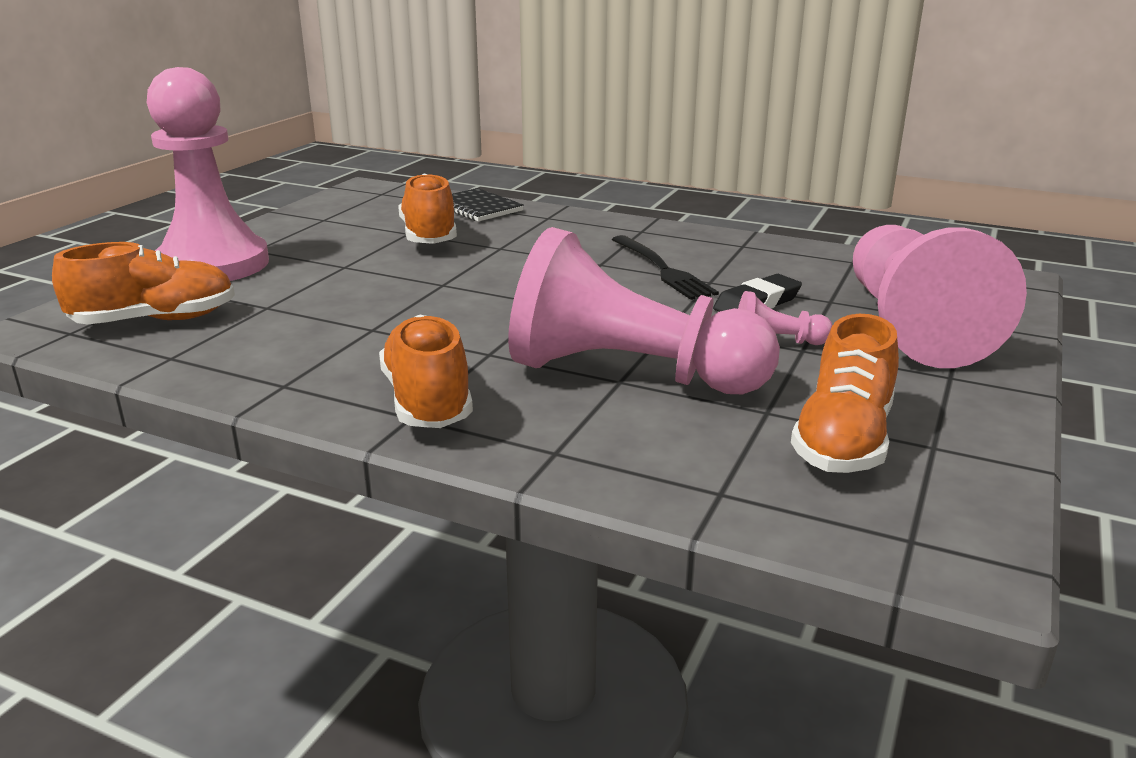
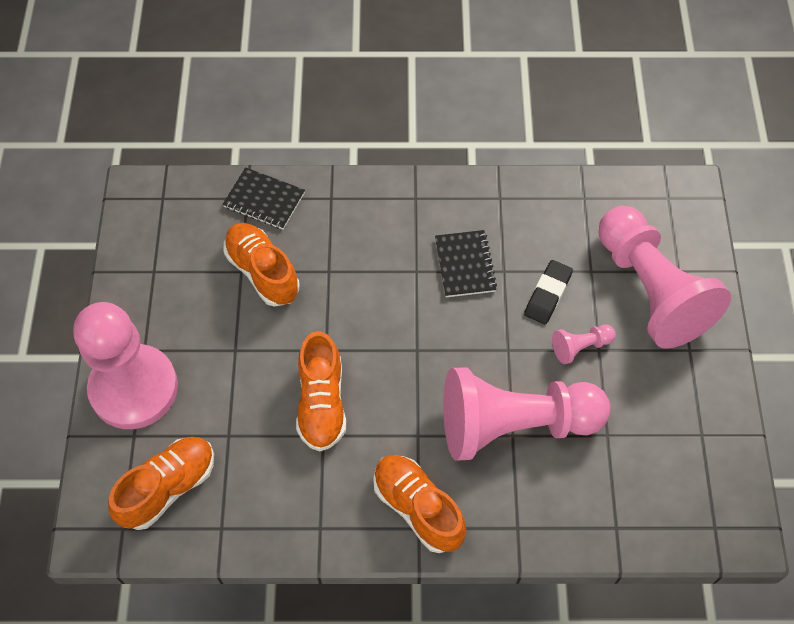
camera: 25 degrees left, 35 degrees up
black fork [612,235,719,300] -> black notebook [435,230,497,297]
orange shoe [791,314,899,473] -> orange shoe moved to [296,331,346,452]

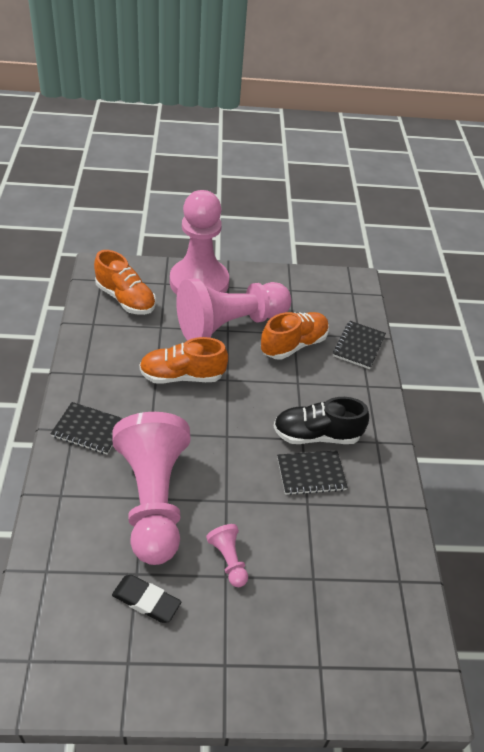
camera: 85 degrees right, 15 degrees down
orange shoe [373,455,466,553] -> black notebook [51,402,123,455]
black eraser [524,260,573,324] -> black eraser moved to [112,575,181,623]
pink pawn [598,206,731,349] -> pink pawn moved to [176,278,291,341]
none -> black shoe [273,397,369,444]

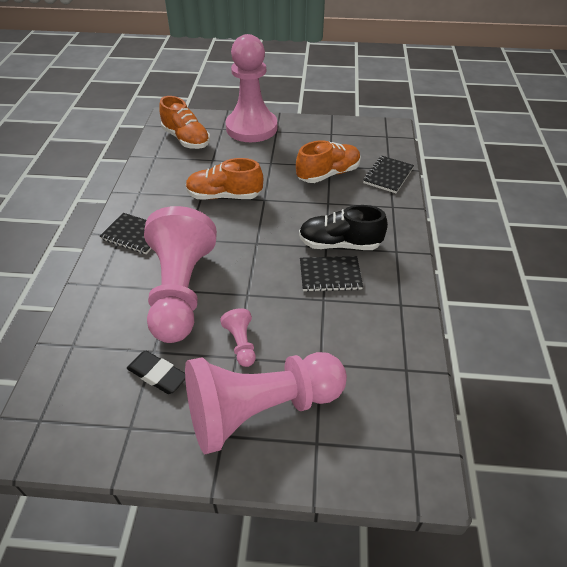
camera: 10 degrees right, 0 degrees up
pink pawn [176,278,291,341] -> pink pawn moved to [185,352,347,454]

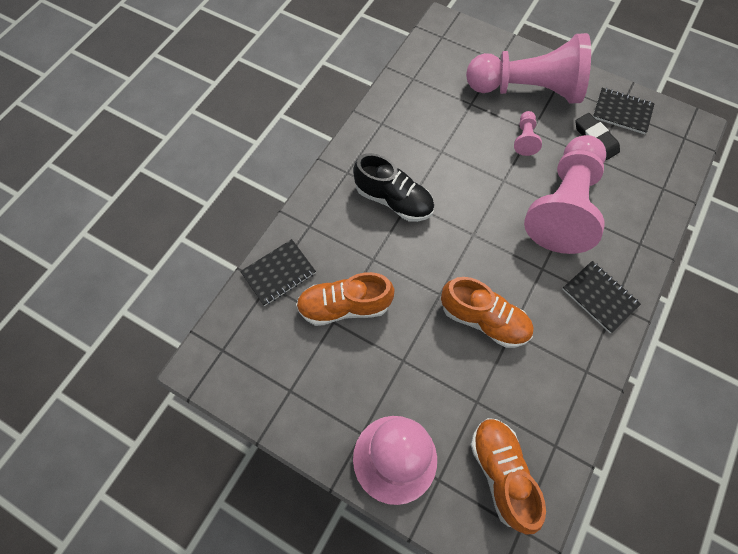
camera: 155 degrees left, 20 degrees up
black notebook [300,256,363,292] -> black notebook moved to [593,88,655,134]

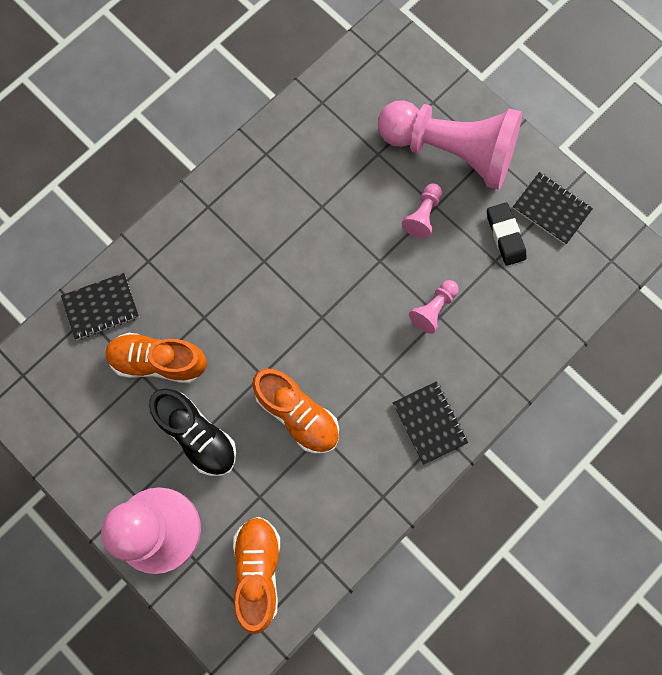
camera: 15 degrees right, 10 degrees up
black shoe [353,153,434,222] -> black shoe moved to [149,389,237,476]
pink pawn [524,135,606,254] -> pink pawn [409,280,458,334], size x0.40

